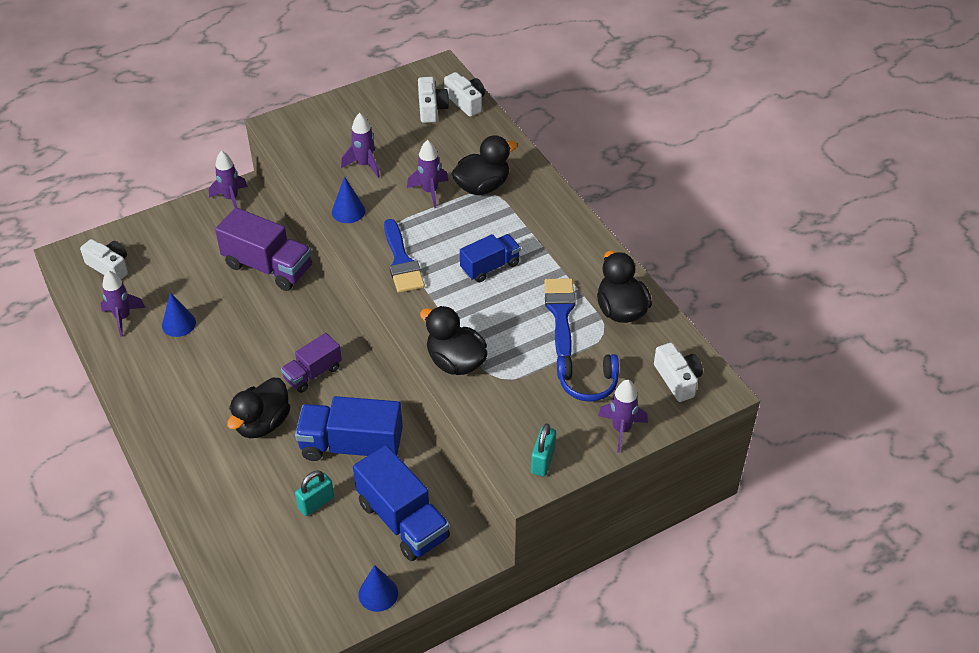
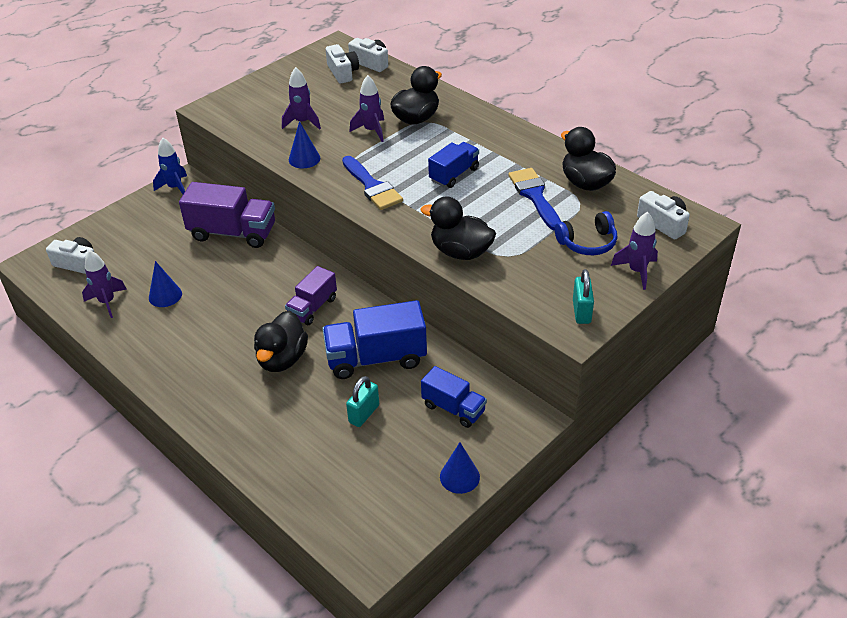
camera: 15 degrees left, 5 degrees down
purple rocket [209,151,248,208] -> blue rocket [153,138,187,194]
blue truck [353,445,450,561] -> blue truck [421,366,487,428], size x0.61

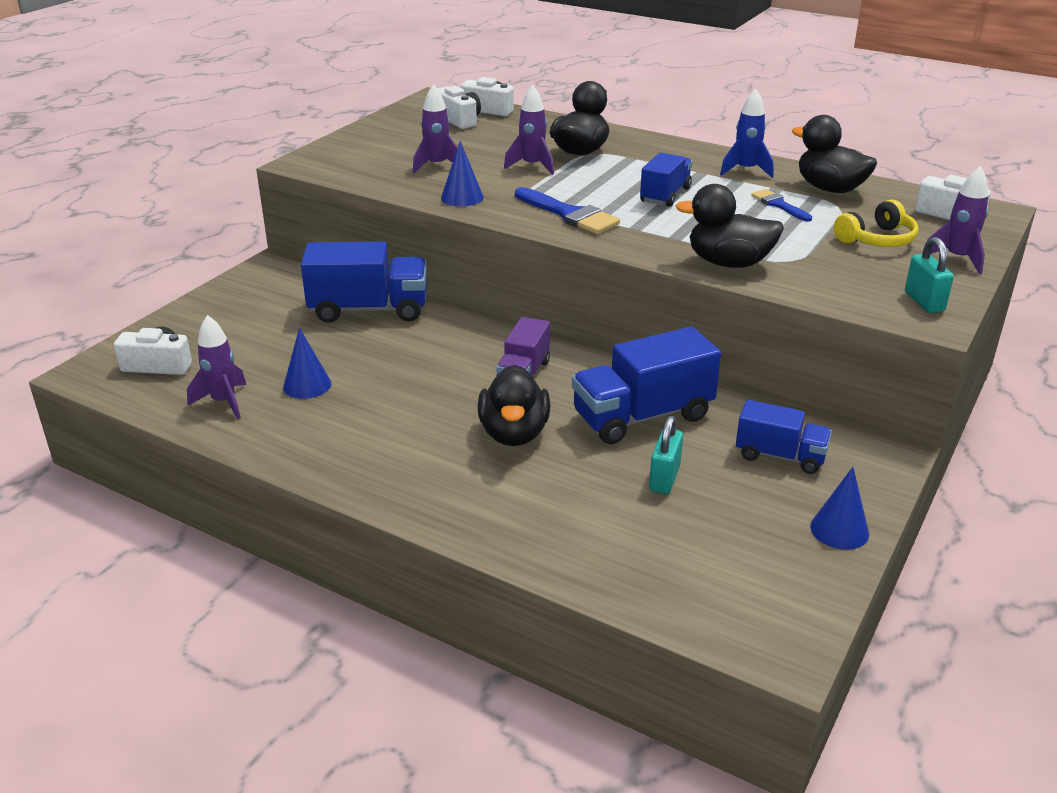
camera: 15 degrees left, 10 degrees down
blue rocket [153,138,187,194] -> blue rocket moved to [720,89,774,178]
purple truck [179,182,275,248] -> blue truck [301,241,427,323]
blue brush [508,168,561,231] -> blue brush [751,189,812,221], size x0.61
blue headphones [555,211,617,255] -> yellow headphones [834,199,919,247]

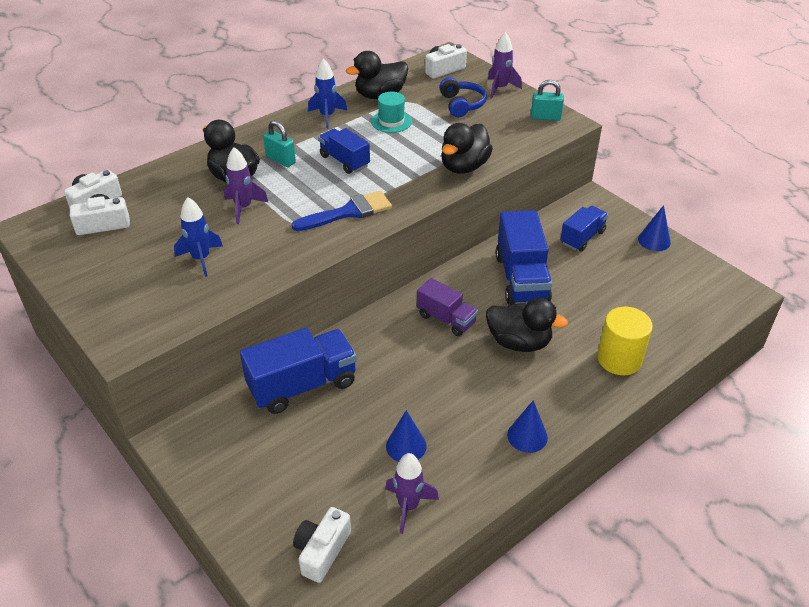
camera: 70 degrees left, 10 degrees up
blue truck [301,241,427,323] -> blue truck turned 45 degrees clockwise [240,328,357,414]
purple rocket [413,84,458,173] -> blue rocket [174,197,223,277]
blue cone [441,141,484,207] -> blue cone moved to [507,400,548,453]
turquoise padlock [649,416,683,494] -> turquoise padlock moved to [263,121,296,167]
blue brush [751,189,812,221] -> turquoise hat [371,92,412,133]
yellow headphones [834,199,919,247] -> blue headphones [439,77,487,117]
none -> yellow cylinder [597,307,653,375]

